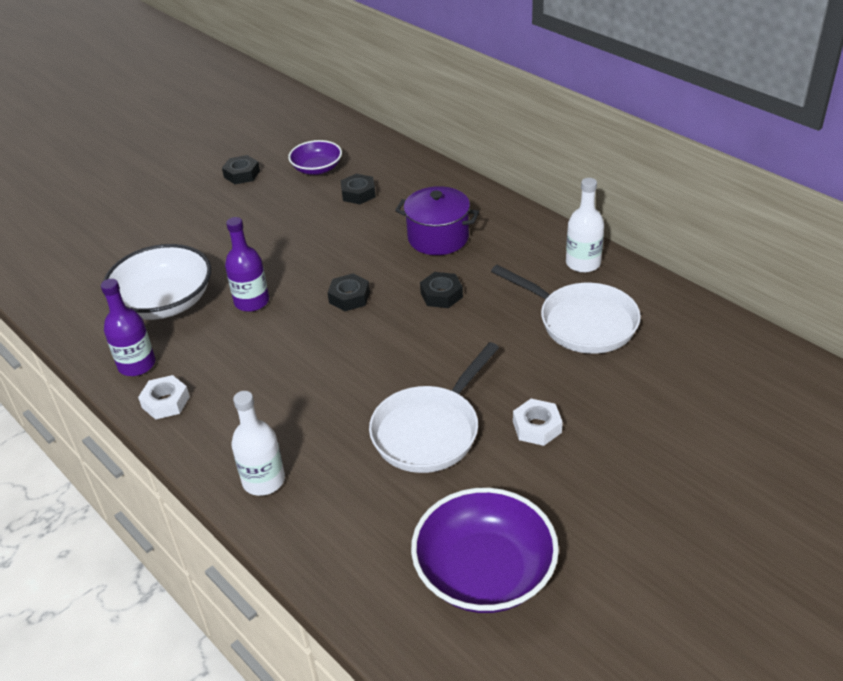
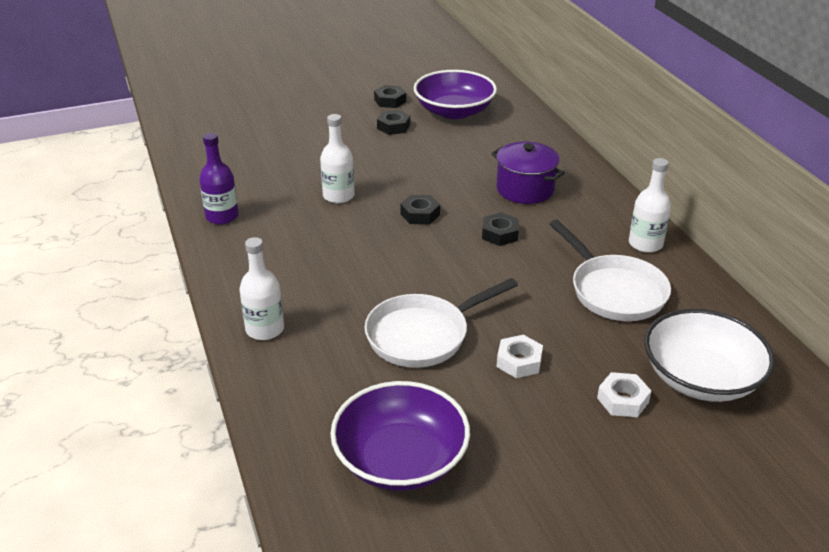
camera: 20 degrees right, 5 degrees down
white bowl [103,244,211,320] -> white bowl moved to [644,309,775,402]
white nut [138,375,190,420] -> white nut moved to [597,372,651,417]
purple bottle [225,217,269,312] -> white bottle [320,114,355,203]
purple bowl [288,140,342,175] -> purple bowl [413,70,497,119], size x1.68
black nut [341,174,376,204] -> black nut moved to [377,110,410,135]

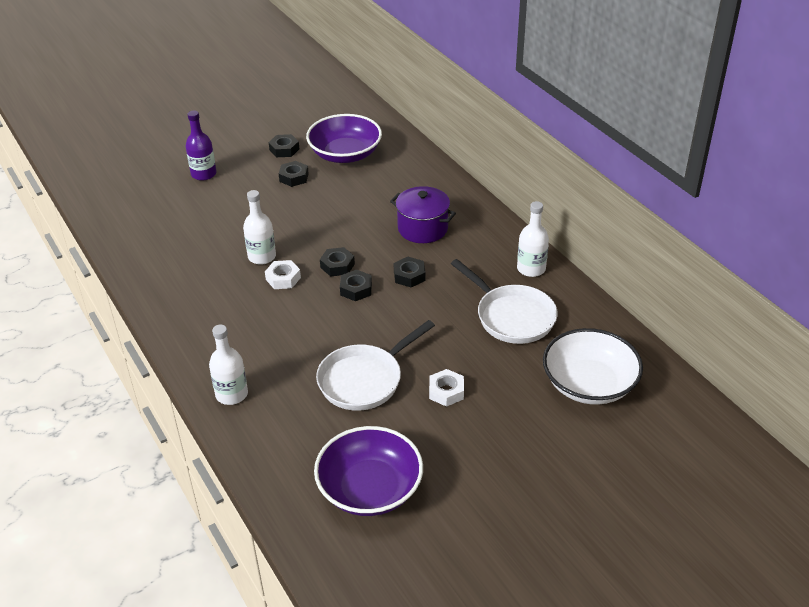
camera: 10 degrees left, 5 degrees up
purple bottle [199,133,239,225] -> purple bottle moved to [186,111,216,181]
white nut [597,372,651,417] -> white nut moved to [265,260,301,289]
none -> black nut [340,270,372,301]

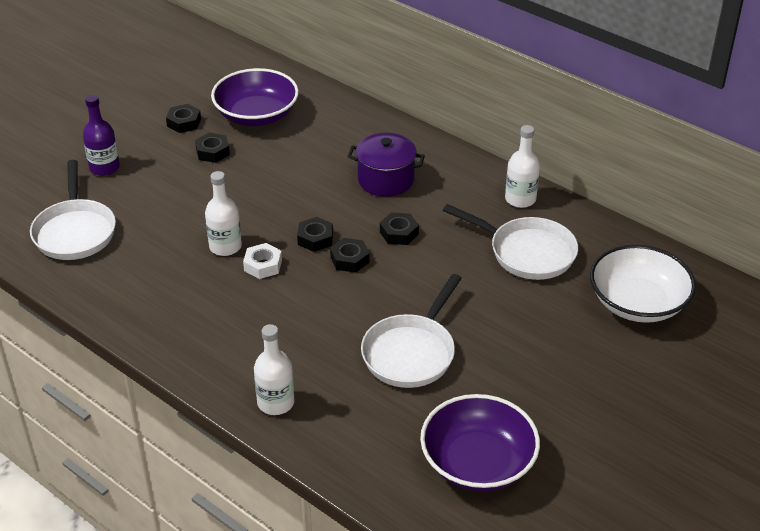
camera: 20 degrees left, 0 degrees up
white nut [429,369,464,407] -> none
none -> white pan [30,160,116,260]

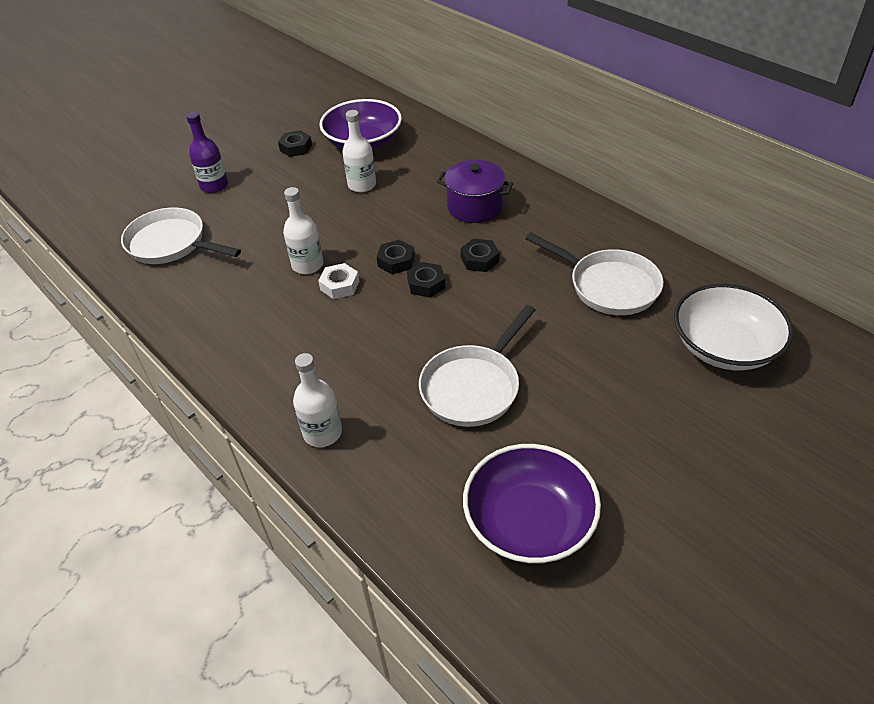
camera: 10 degrees right, 5 degrees up
white pan [30,160,116,260] -> white pan turned 120 degrees clockwise [121,207,241,264]
black nut [195,133,230,163] -> none
white bottle [505,125,540,208] -> white bottle moved to [342,110,376,192]

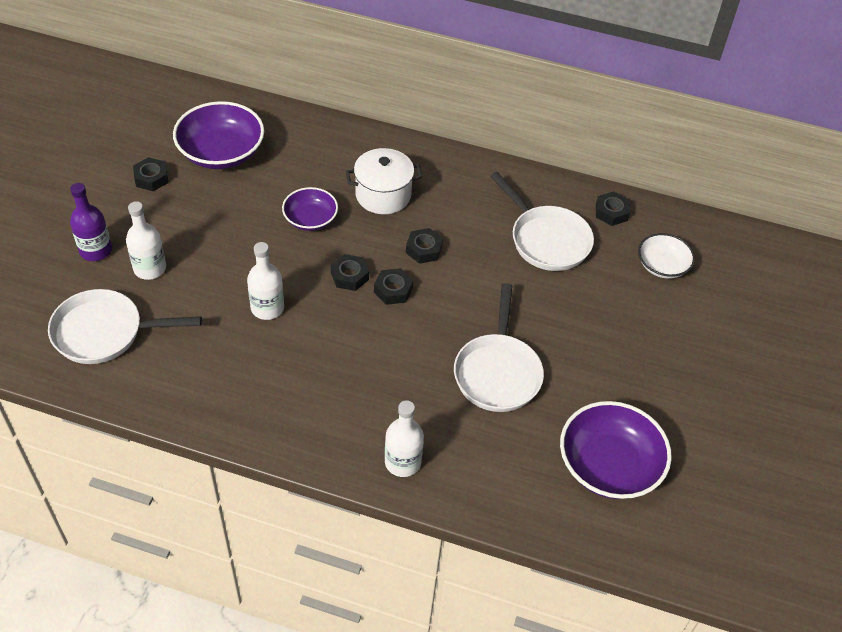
camera: 35 degrees left, 5 degrees up
white nut [318,263,359,299] -> none
white bottle [342,110,376,192] -> white bottle moved to [126,201,166,280]
purple pot [437,160,513,223] -> white pot [346,148,422,214]
white pan [525,232,663,315] -> white pan turned 45 degrees clockwise [490,172,594,271]
white bowl [674,284,794,370] -> white bowl [638,233,695,279], size x0.59
none -> purple bowl [282,187,338,231]
none -> black nut [596,191,630,226]

